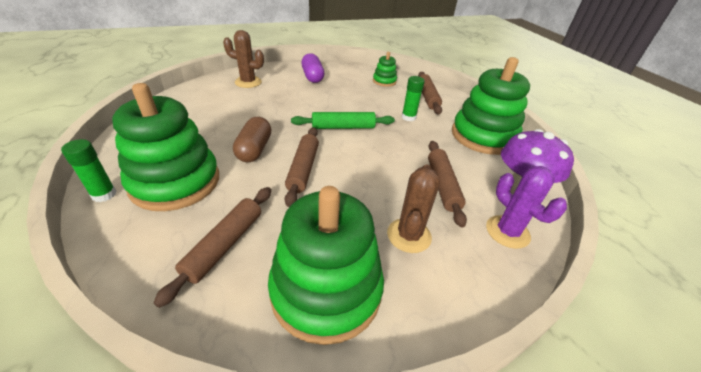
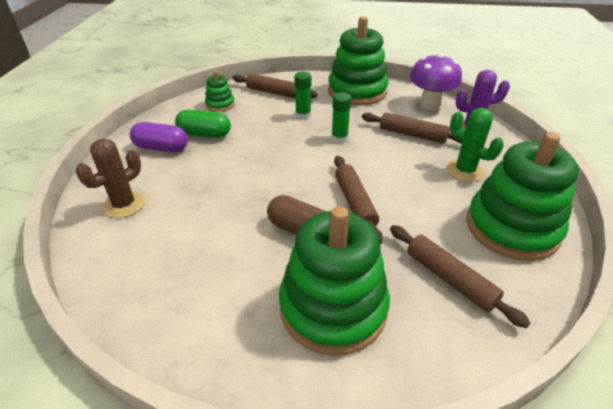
camera: 60 degrees left, 0 degrees up
green glue stick [61,139,117,202] -> green glue stick moved to [331,92,351,143]
brown rolling pin [285,127,319,207] -> brown rolling pin turned 45 degrees clockwise [334,156,383,244]
green rolling pin [291,112,395,129] -> none
brown cactus [387,164,440,253] -> green cactus [446,108,504,182]
none -> green capsule [175,110,231,138]

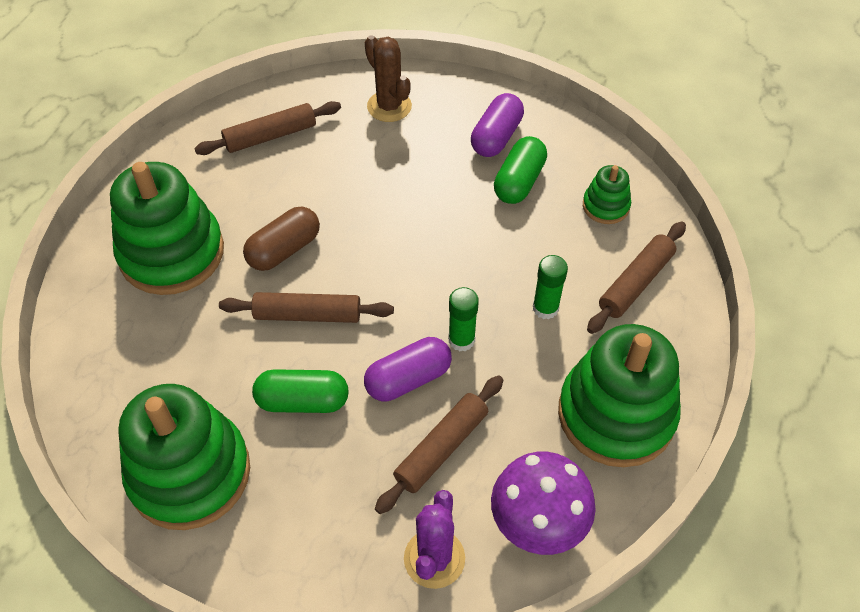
camera: 105 degrees right, 15 degrees up
brown rolling pin [390,225,531,328] -> brown rolling pin moved to [194,101,341,155]
green cactus [446,108,504,182] -> none
none -> green capsule [252,369,349,413]
none -> purple capsule [364,337,452,401]

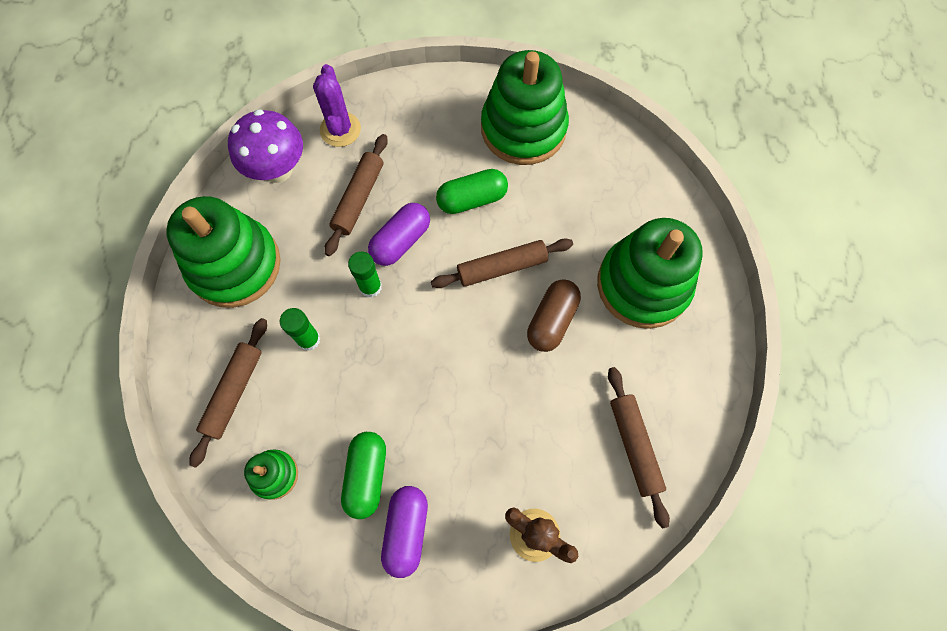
camera: 160 degrees right, 15 degrees up
brown rolling pin [194,101,341,155] -> brown rolling pin turned 60 degrees counterclockwise [608,367,670,529]

